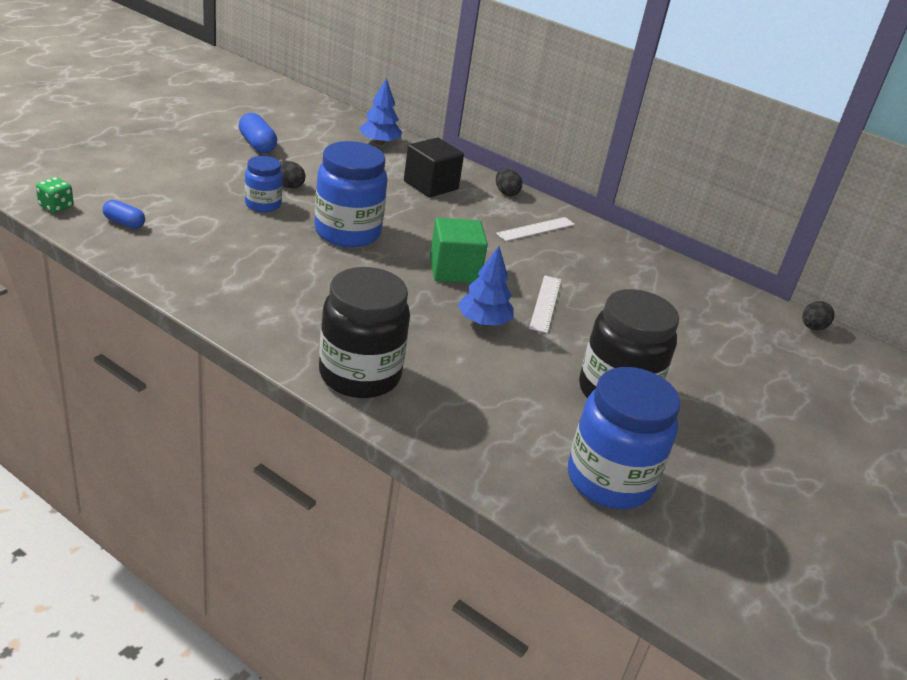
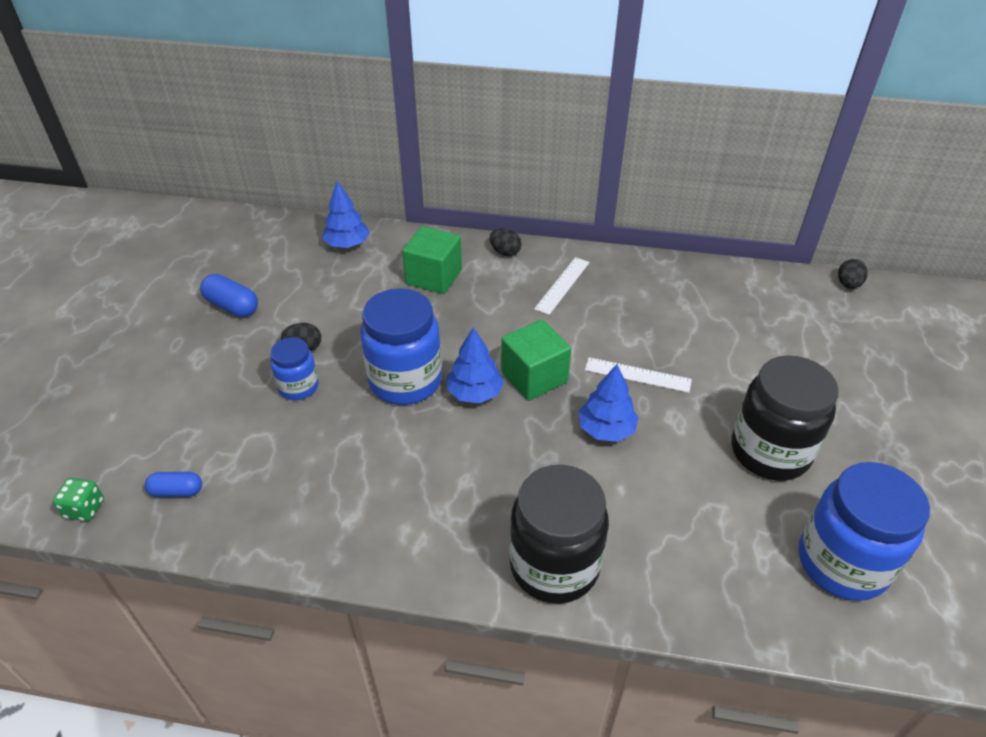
camera: 20 degrees left, 10 degrees up
black cube [404,138,464,198] -> green cube [402,226,462,294]
white ruler [529,275,561,333] -> white ruler turned 60 degrees counterclockwise [585,357,692,393]
none -> blue tree [447,327,504,403]

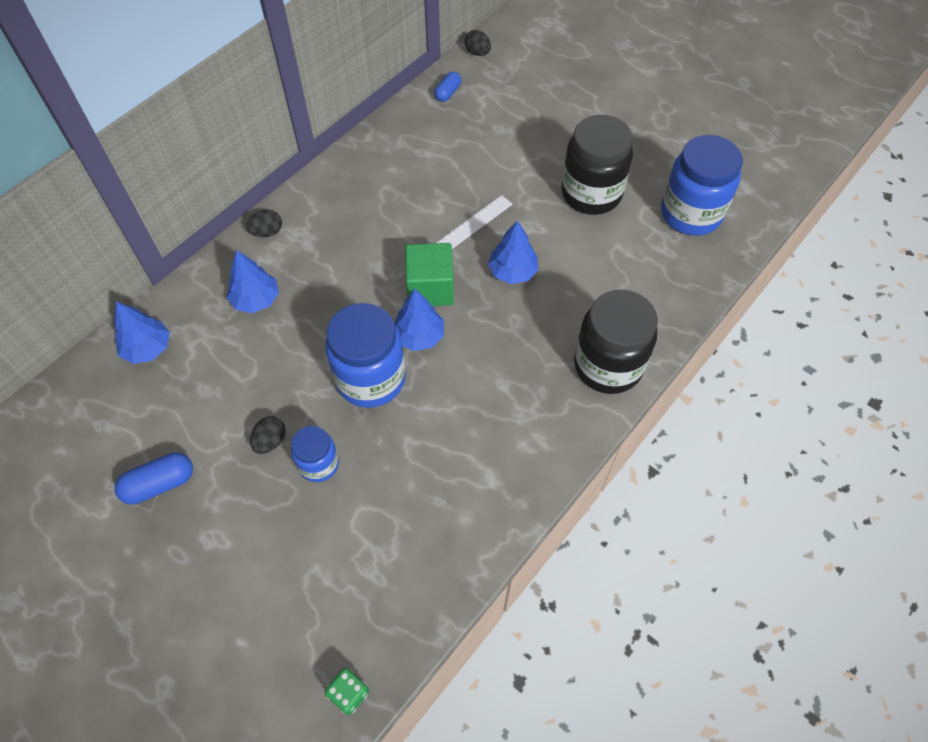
camera: 60 degrees left, 15 degrees up
blue capsule [145,472,202,497] -> blue capsule moved to [434,72,461,102]
green cube [402,226,462,294] -> blue tree [227,250,279,313]
white ruler [534,257,590,315] -> none

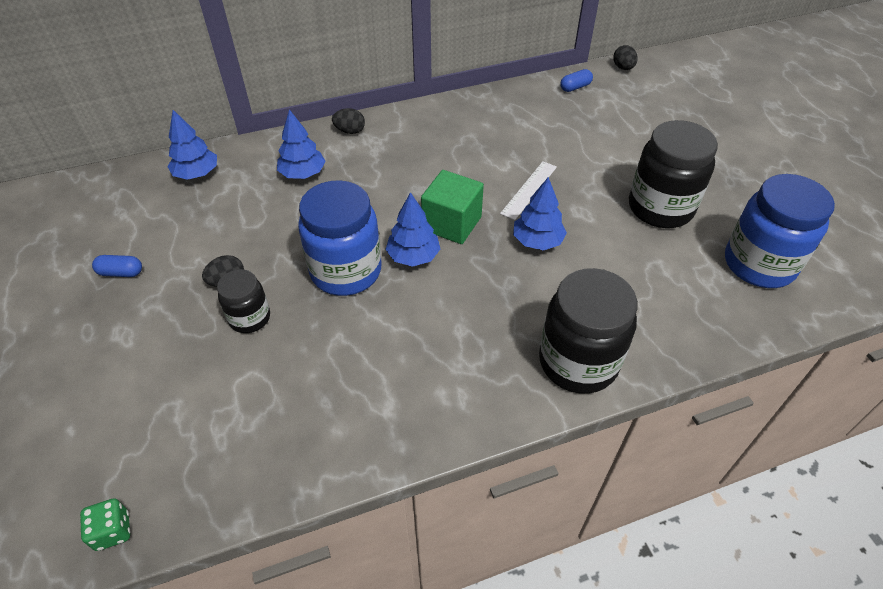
camera: 30 degrees right, 10 degrees down
blue capsule [115,452,193,505] -> blue capsule [92,255,142,277], size x0.66
blue jar [291,426,339,482] -> black jar [217,269,270,333]
white ruler [436,195,513,249] -> white ruler turned 45 degrees counterclockwise [500,161,557,220]

